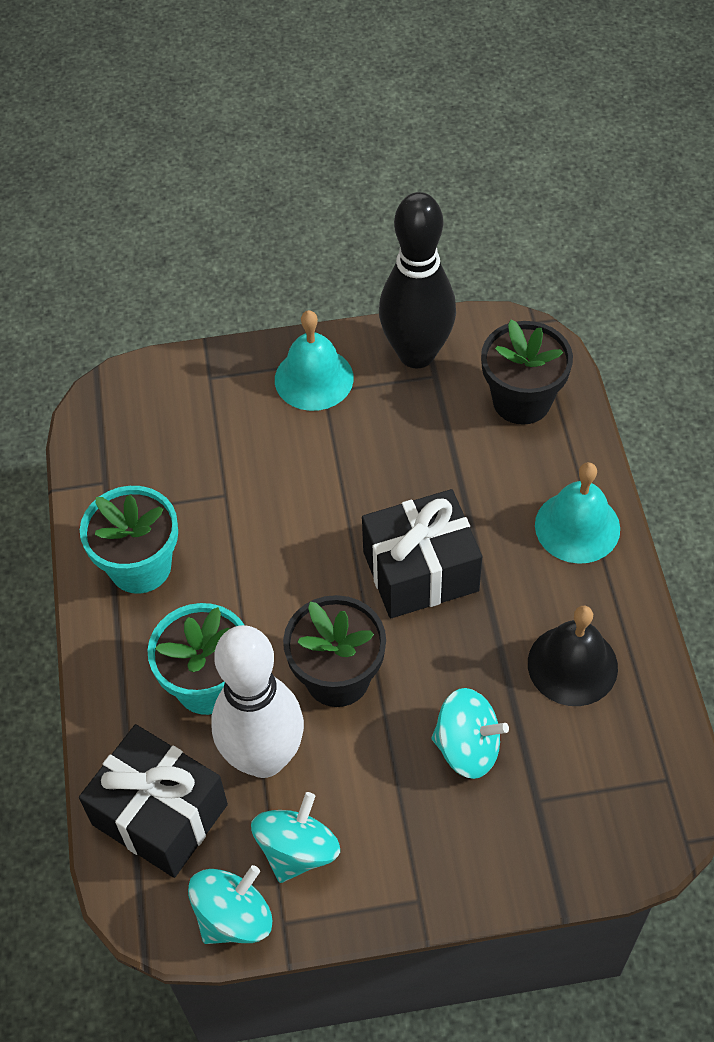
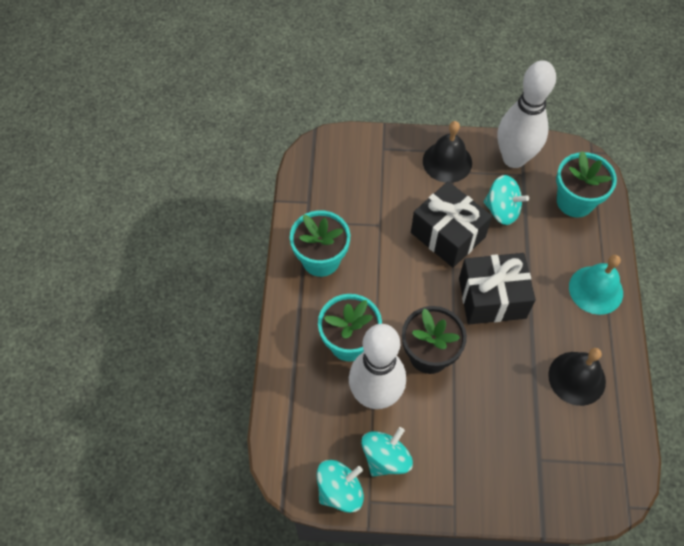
camera: 10 degrees right, 5 degrees up
black gift [79,724,228,878] -> black gift moved to [411,181,492,268]
turquoise bell [275,310,354,411] -> black bell [423,121,472,183]
black bowling pin [379,192,456,368] -> white bowling pin [497,60,556,168]
turquoise spinning top [431,688,509,779] -> turquoise spinning top moved to [484,175,529,225]
black flower pot [481,320,573,425] -> turquoise flower pot [556,151,617,218]

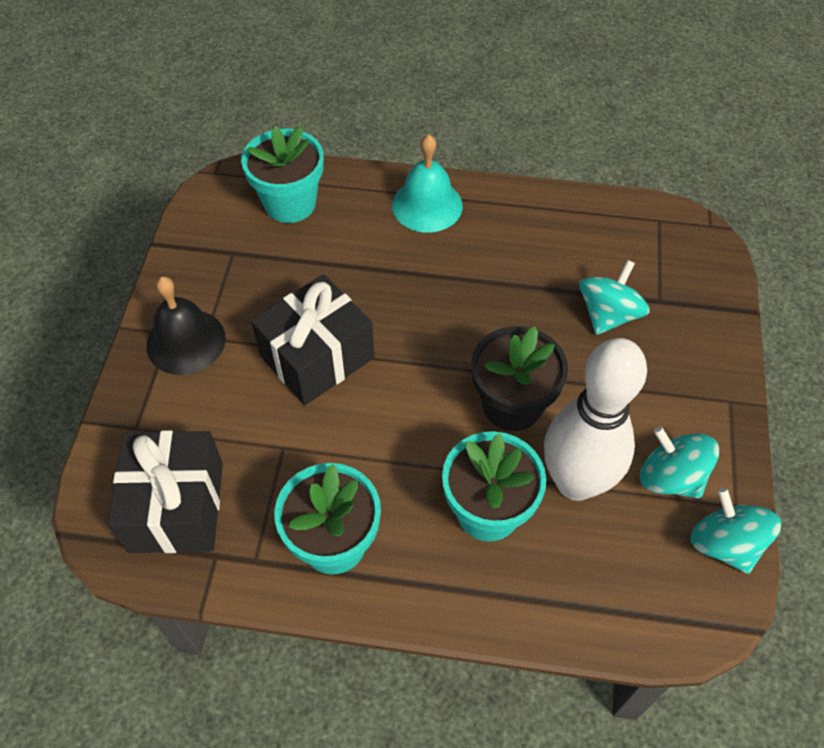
camera: 85 degrees left, 5 degrees down
black gift [459,253,536,324] -> black gift moved to [107,430,223,553]
turquoise spinning top [484,175,529,225] -> turquoise spinning top moved to [579,260,650,335]
white bowling pin [497,60,556,168] -> none
black bell [548,348,606,406] -> none

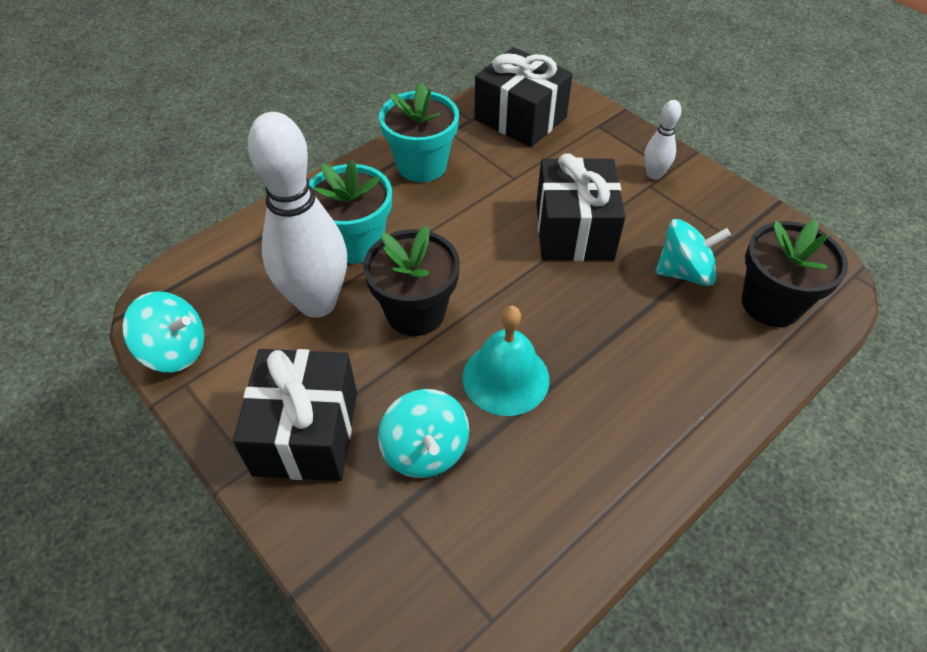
camera: 130 degrees right, 5 degrees down
black bell [146,276,226,375] -> white bowling pin [644,100,681,180]
turquoise flower pot [241,126,324,223] -> black flower pot [742,219,848,327]
turquoise bell [392,134,463,233] -> turquoise bell moved to [462,306,550,416]
turquoise spinning top [640,426,719,499] -> turquoise spinning top moved to [655,219,731,286]
none -> black gift [233,349,357,481]

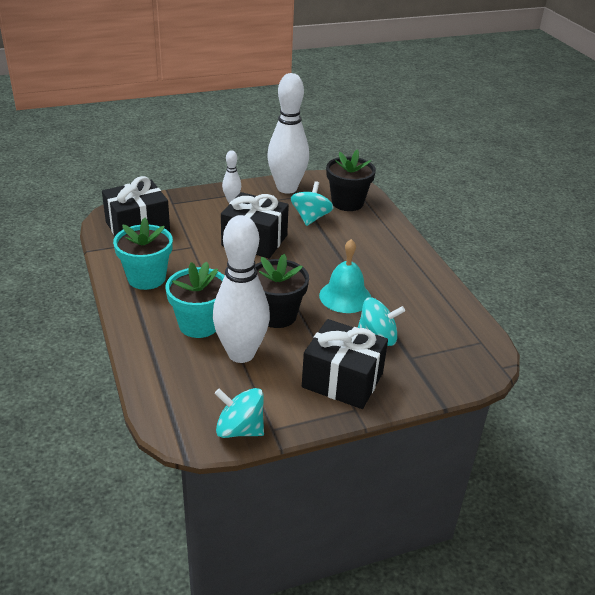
camera: 70 degrees left, 15 degrees down
turquoise spinning top [123,291,204,372] -> turquoise spinning top turned 105 degrees counterclockwise [215,388,264,438]
none -> white bowling pin [267,73,309,194]

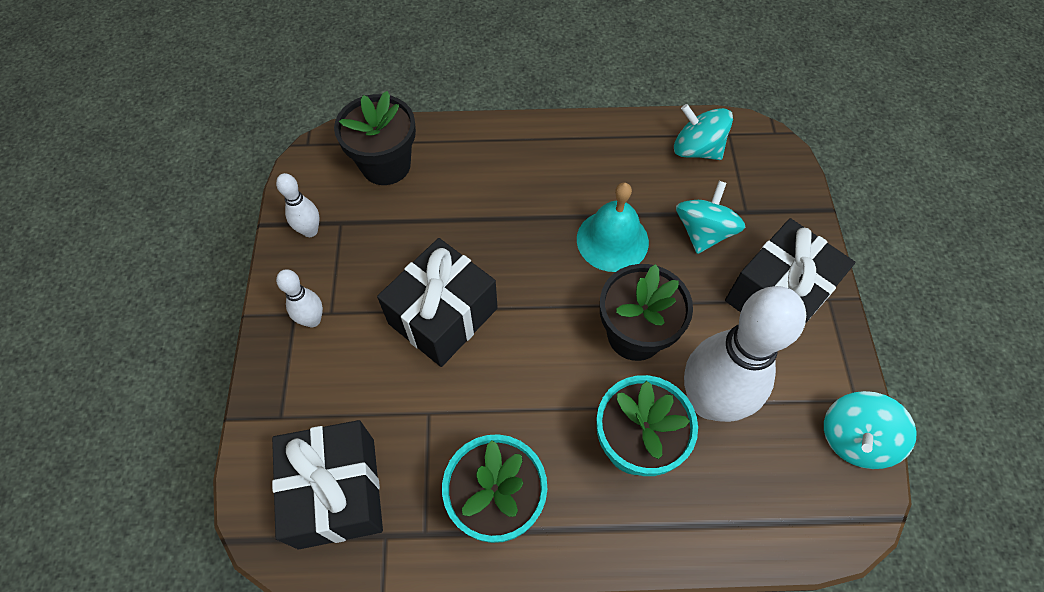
camera: 70 degrees left, 25 degrees up
white bowling pin [267,73,309,194] -> white bowling pin [276,173,319,237], size x0.45
turquoise spinning top [291,181,333,226] -> turquoise spinning top moved to [674,104,733,160]

